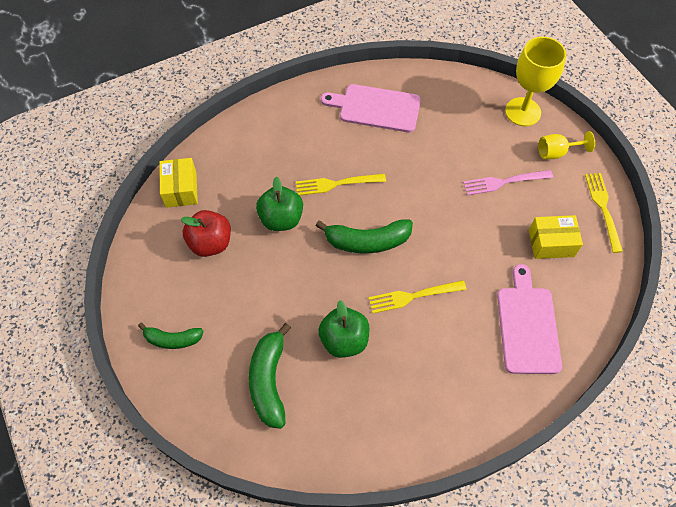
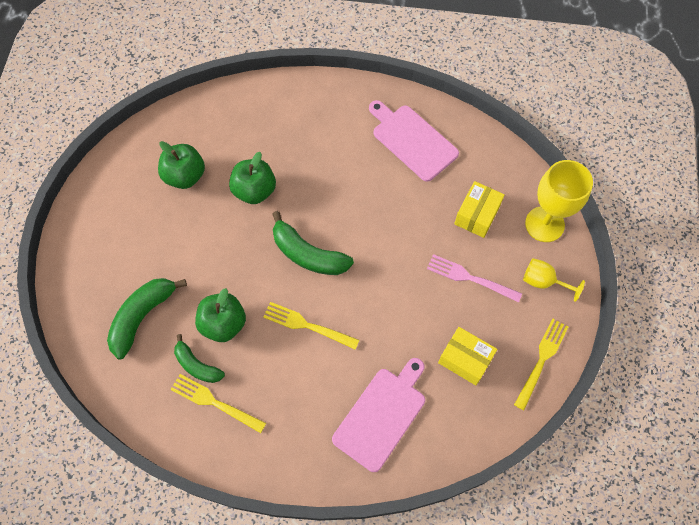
camera: 35 degrees right, 5 degrees up
green banana [138,323,204,349] -> green banana moved to [174,334,225,383]
yellow box [159,158,198,208] -> yellow box moved to [454,181,505,238]
red apple [181,210,231,257] -> green apple [158,141,205,189]
yellow fork [296,174,386,195] -> yellow fork moved to [170,374,266,433]

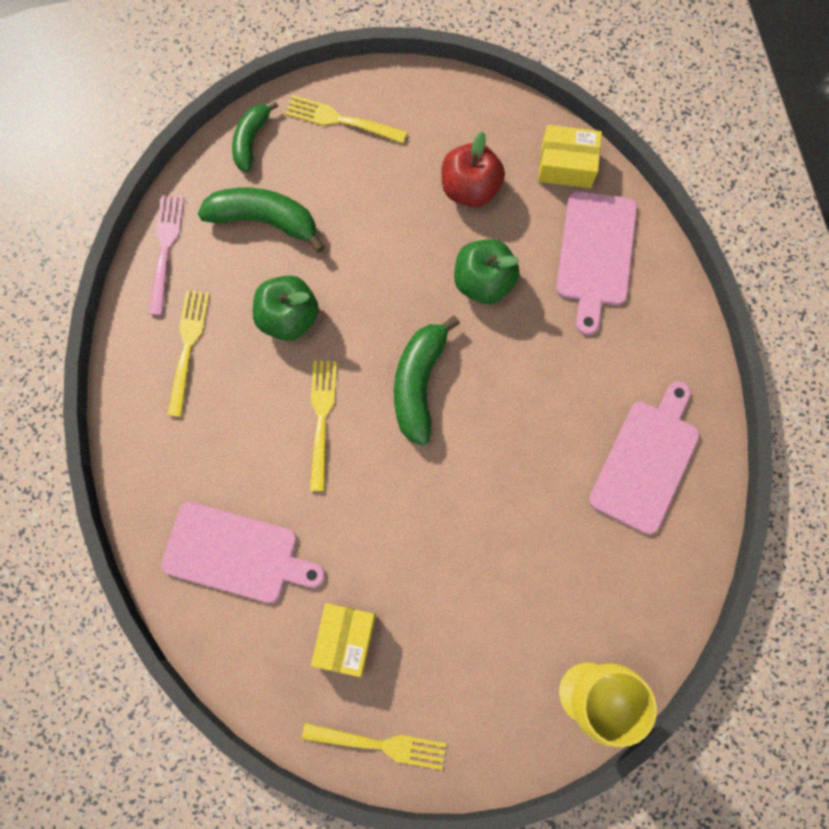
camera: 70 degrees right, 10 degrees up
green apple [158,141,205,189] -> red apple [442,131,505,207]
green banana [174,334,225,383] -> green banana moved to [232,102,279,172]
pink fork [427,254,522,303] -> pink fork moved to [149,195,184,316]
yellow box [454,181,505,238] -> yellow box moved to [538,125,602,188]
yellow goblet [523,258,585,302] -> none
none -> yellow fork [285,95,407,143]
none -> pink cutting board [556,191,637,335]

